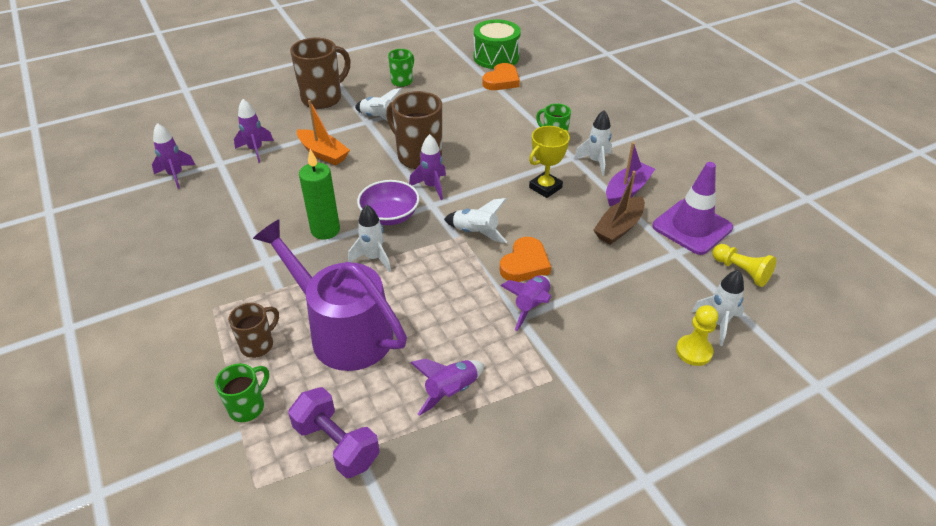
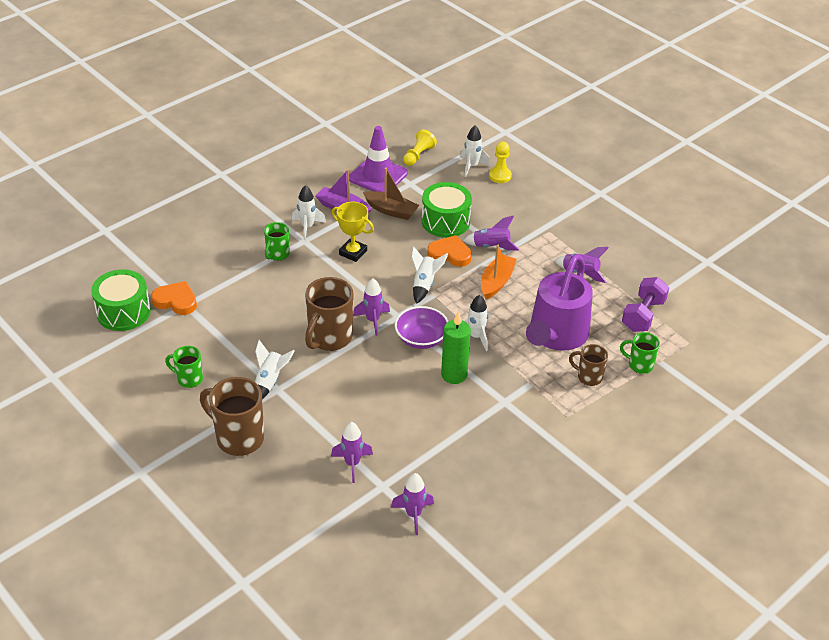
camera: 105 degrees left, 0 degrees up
orange boat [297,100,350,165] -> orange boat moved to [481,245,517,299]
none -> green drum [422,182,472,238]

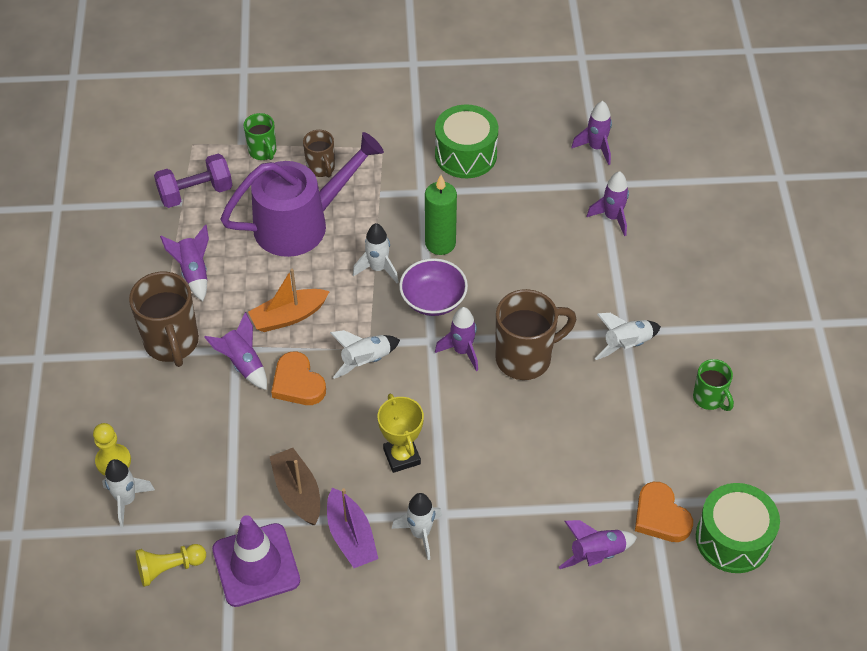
camera: 140 degrees left, 10 degrees up
brown mug [200,377,264,456] -> brown mug moved to [129,272,199,367]
green mug [264,222,290,261] -> none
green drum [422,182,472,238] -> green drum moved to [435,105,498,178]
none -> purple rocket [559,520,637,569]

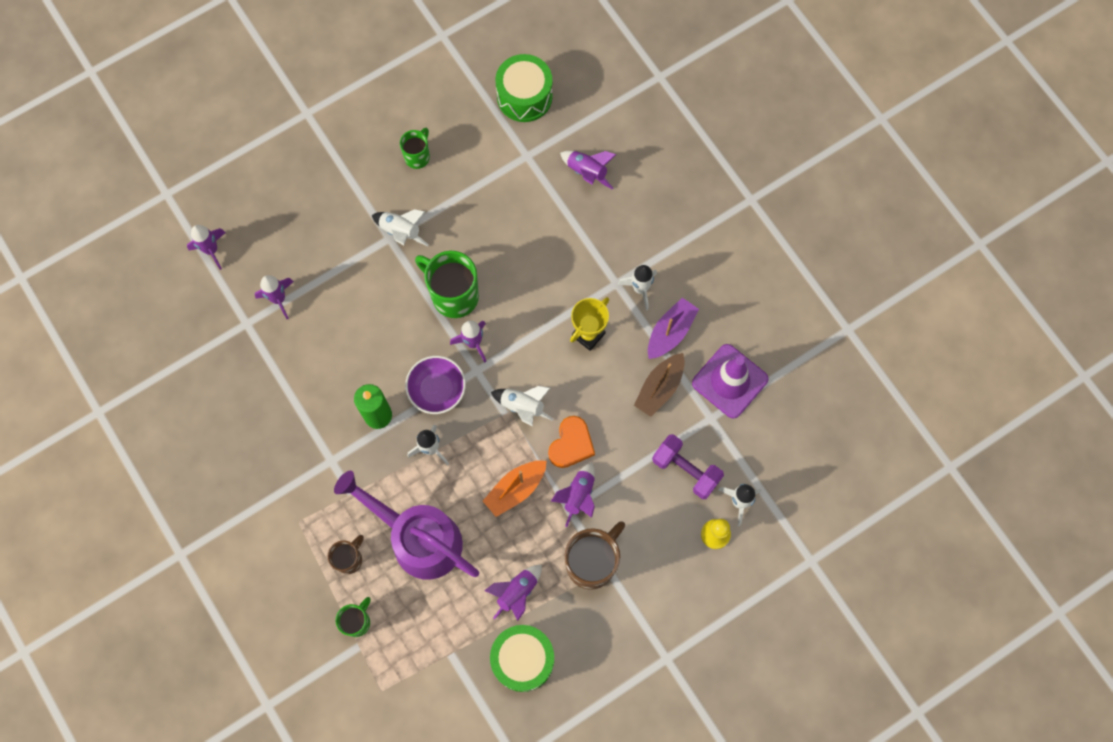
camera: 120 degrees left, 20 degrees up
yellow pawn [136,544,206,587] -> none
purple dumbbell [154,154,233,208] -> purple dumbbell moved to [652,434,724,499]
orange boat [248,269,330,332] -> orange boat turned 105 degrees clockwise [483,460,547,517]
green drum [435,105,498,178] -> green drum moved to [490,625,554,692]
brown mug [495,289,576,380] -> green mug [415,251,479,318]
purple rocket [571,101,612,165] -> purple rocket moved to [187,225,226,270]
orange heart [635,482,693,542] -> none

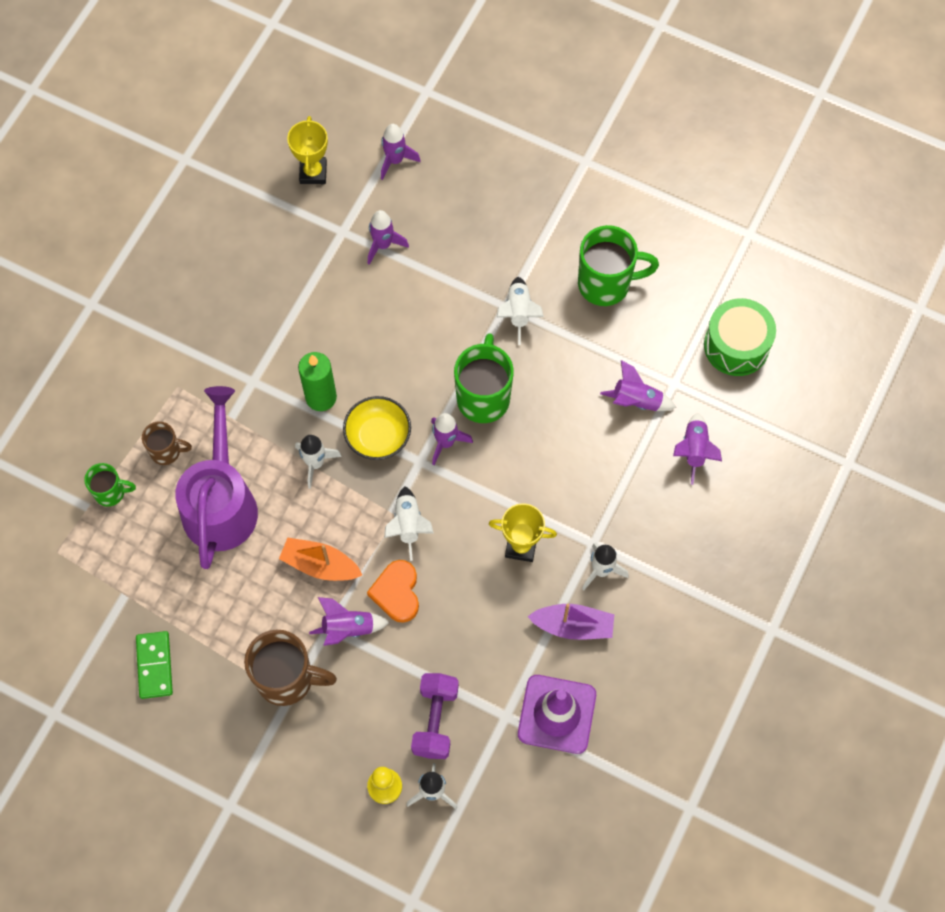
camera: 60 degrees right, 5 degrees down
green mug [400,128,430,169] -> green mug [578,225,659,306], size x1.79
purple bowl [405,356,466,414] -> yellow bowl [343,396,411,460]
purple rocket [484,565,542,621] -> purple rocket moved to [600,360,676,411]
green drum [490,625,554,692] -> green domino [136,631,173,699]
orange heart [548,416,595,468] -> orange heart turned 90 degrees clockwise [367,560,419,623]
brown boat [634,353,685,417] -> none
none -> yellow trophy [287,116,328,184]

